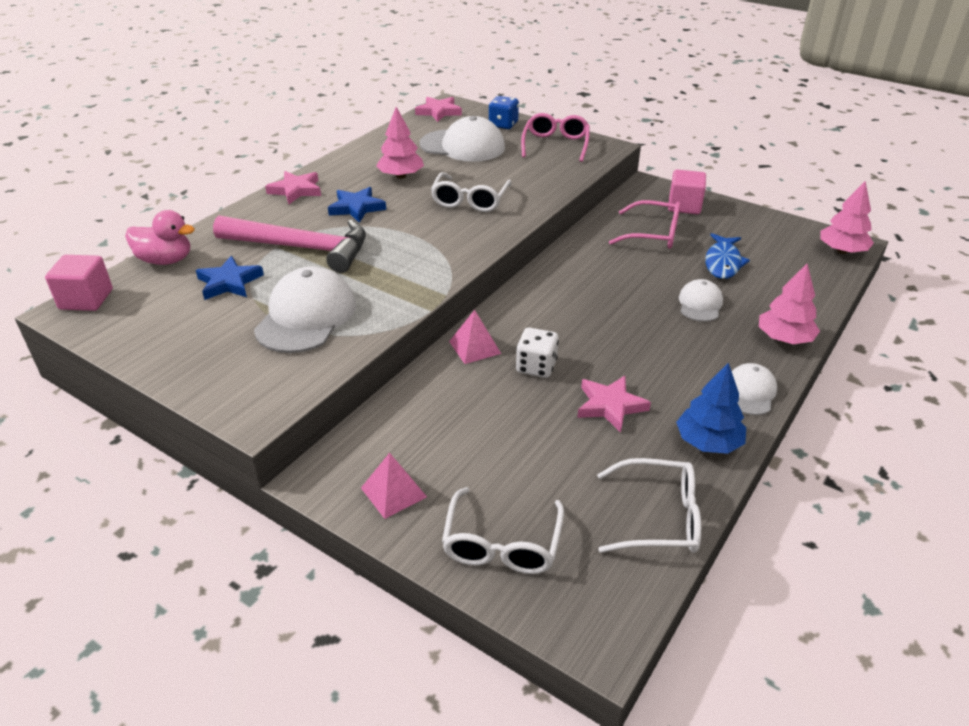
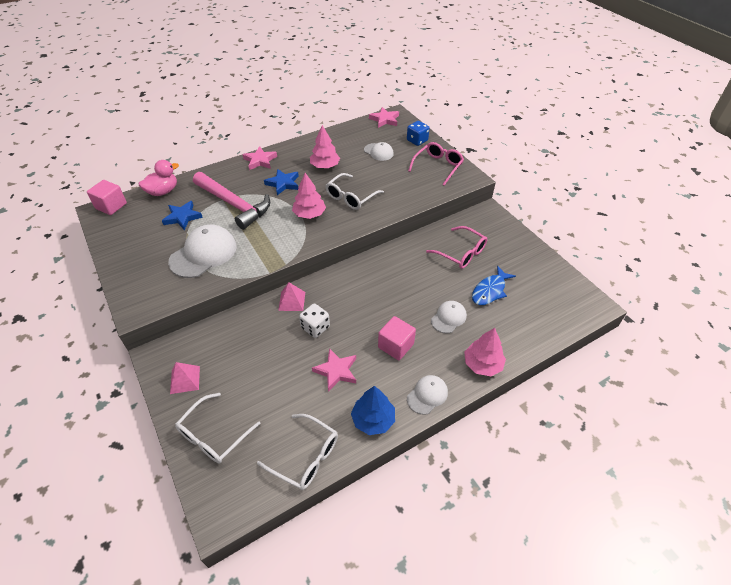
camera: 25 degrees right, 10 degrees up
pink duck [125,210,195,265] -> pink duck turned 75 degrees counterclockwise [139,160,179,196]
white cap [420,116,505,162] -> white cap [364,142,394,161], size x0.55
pink cube [668,169,706,214] -> pink cube moved to [378,316,416,360]
pink tree [820,181,874,254] -> pink tree moved to [292,173,326,219]

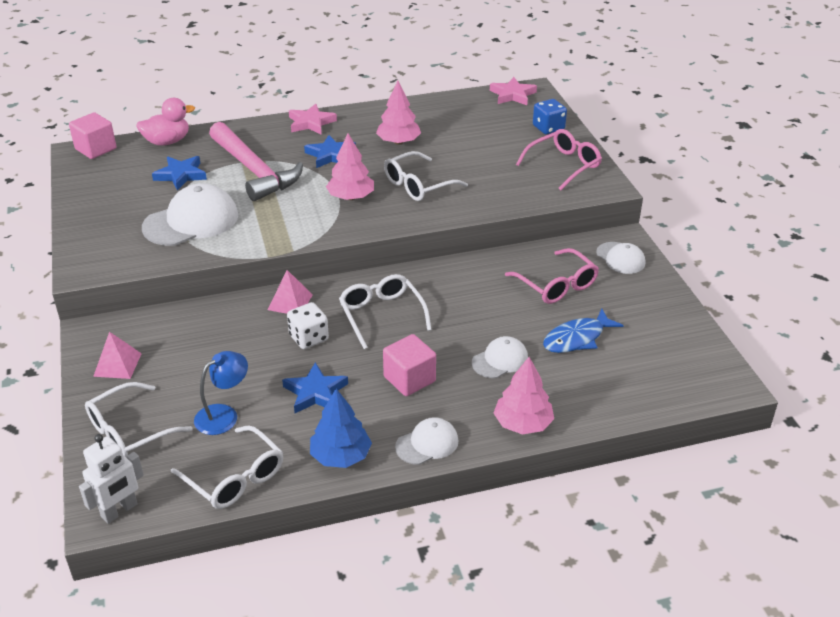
camera: 15 degrees right, 10 degrees down
pink star [312,348,356,392] -> blue star [282,362,348,413]
white cap [364,142,394,161] -> white cap moved to [596,242,645,274]
none -> white robot [79,434,144,524]
none -> blue lamp [194,351,248,435]
none -> white glasses [339,274,432,349]

